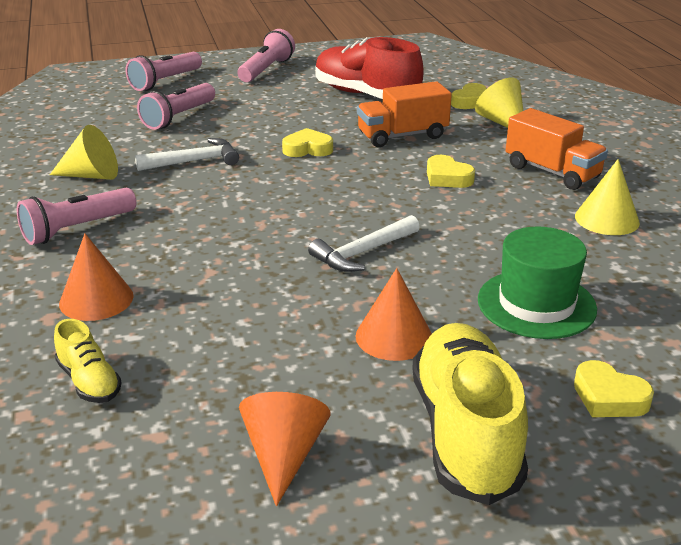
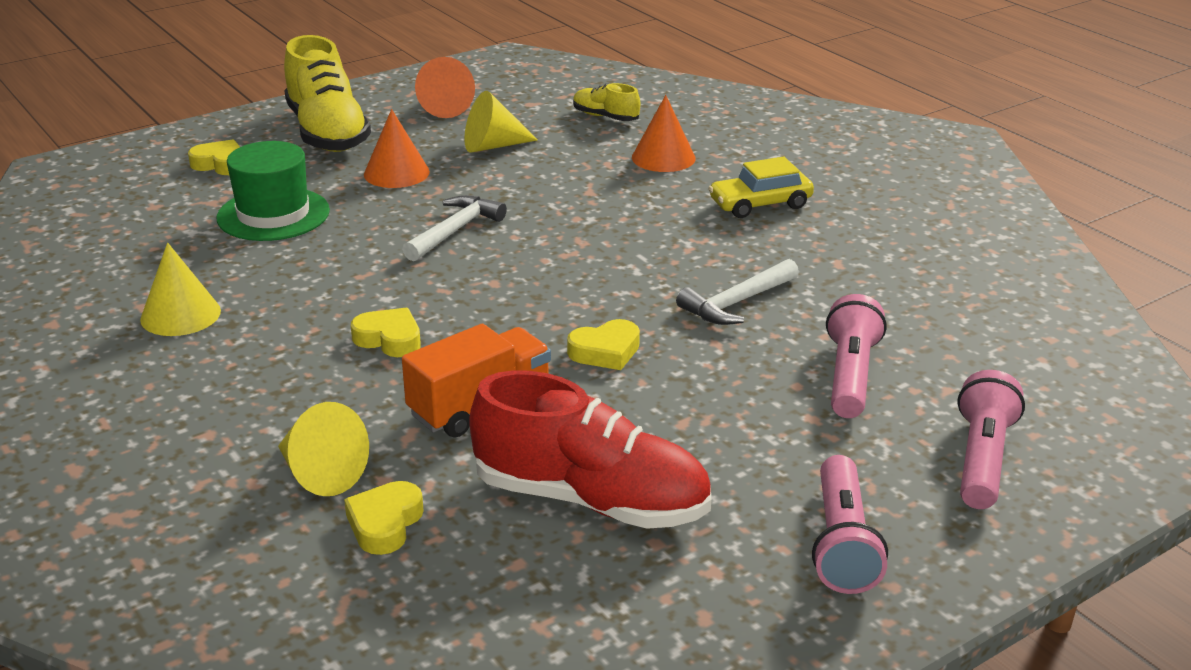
camera: 160 degrees right, 0 degrees up
pink flashlight [17,188,136,245] -> yellow car [708,156,814,218]
yellow cone [50,125,118,180] -> yellow cone moved to [464,91,537,153]
orange truck [506,108,608,190] -> none

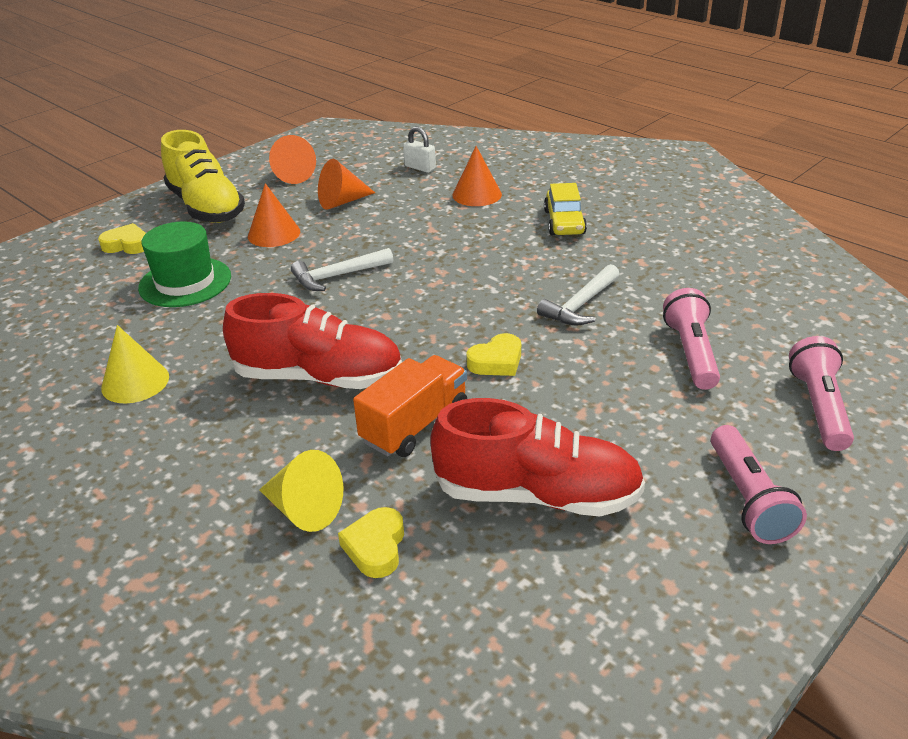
camera: 10 degrees left, 5 degrees up
yellow heart [351,307,421,357] -> red shoe [223,293,402,389]
white hammer [402,195,507,261] -> white hammer turned 135 degrees counterclockwise [291,248,393,291]
yellow cone [464,91,537,153] -> orange cone [318,159,375,210]
yellow shoe [573,83,640,121] -> white padlock [403,127,436,173]
yellow car [708,156,814,218] -> yellow car turned 60 degrees counterclockwise [544,183,587,235]

